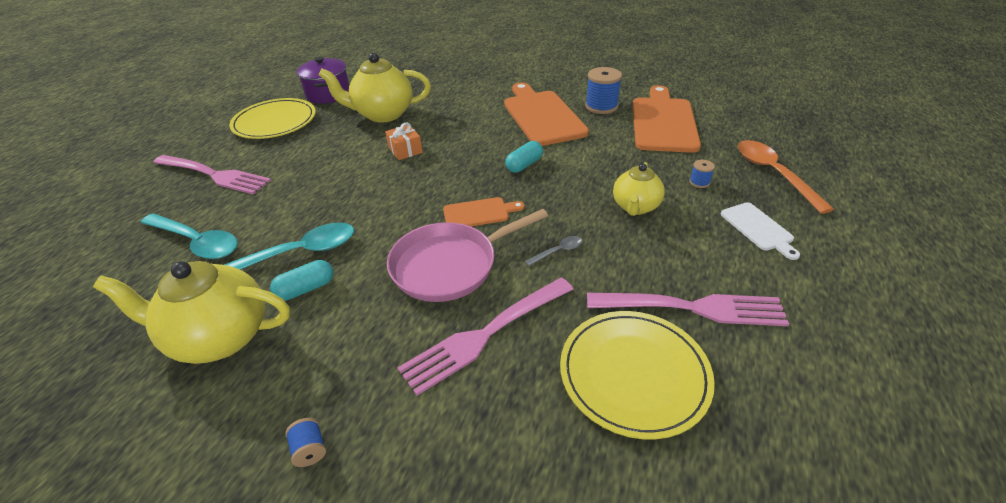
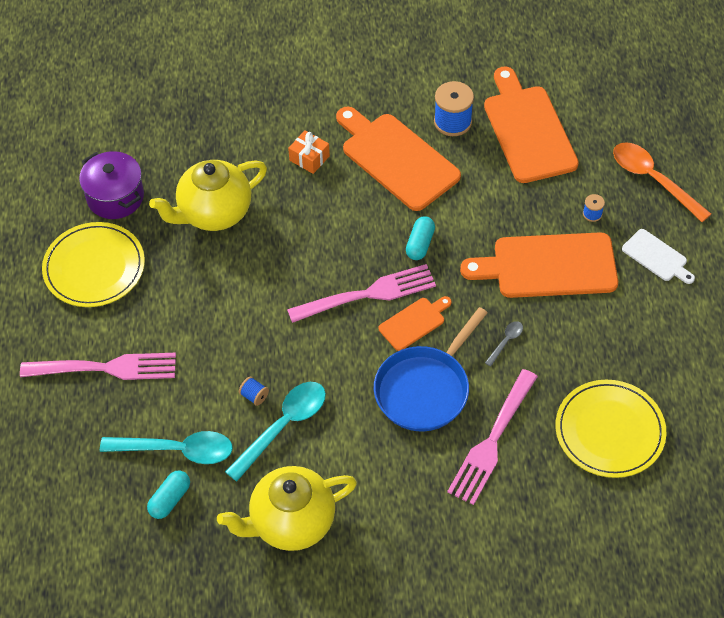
camera: 25 degrees left, 15 degrees up
turquoise capsule [270,260,333,301] -> turquoise capsule moved to [147,471,190,519]
blue spool [285,418,326,467] -> blue spool moved to [239,377,269,406]
orange gift [385,122,423,160] -> orange gift moved to [288,130,330,174]
pink pan [387,209,548,302] -> blue pan [374,307,488,431]
pink fork [587,293,789,326] -> pink fork moved to [287,264,436,323]
yellow teapot [613,162,665,216] -> orange cutting board [460,232,618,298]

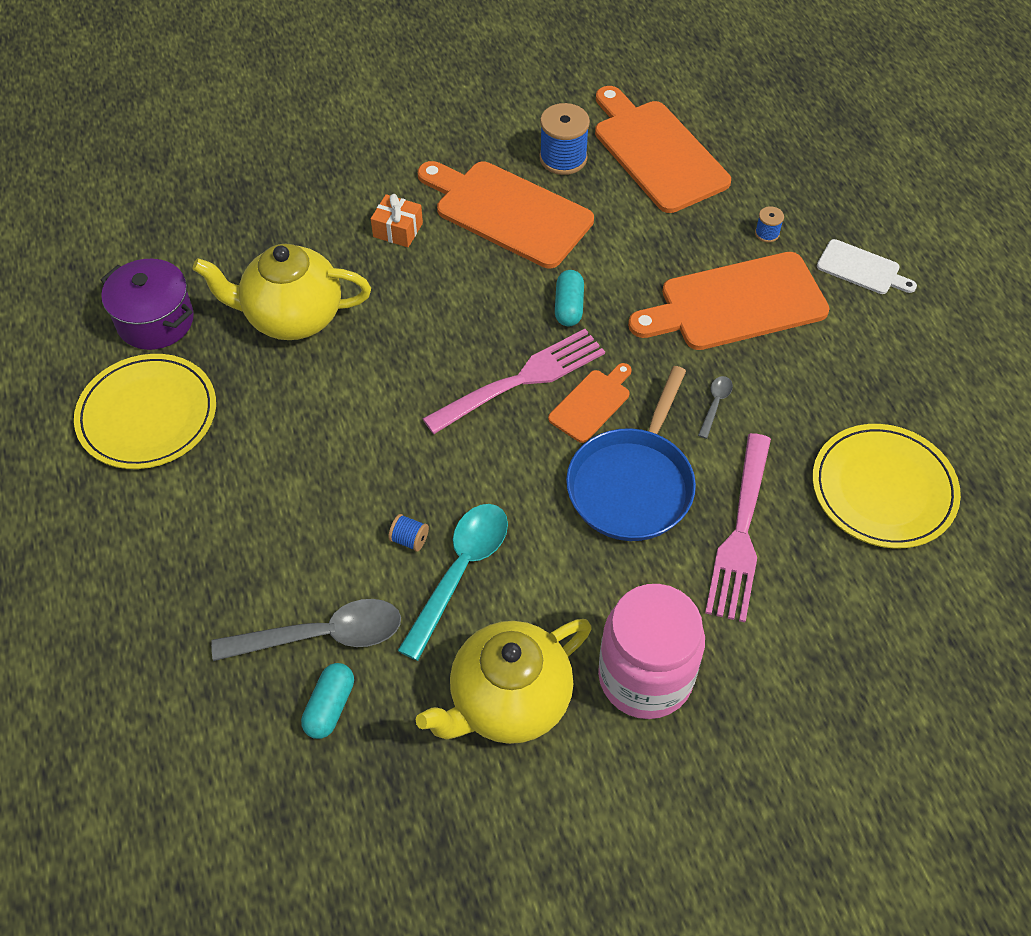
camera: 15 degrees left, 0 degrees up
pink fork [20,353,176,380] -> none
turquoise spoon [100,431,233,464] -> grey spoon [211,599,401,661]
yellow teapot [149,160,267,231] -> yellow teapot turned 45 degrees clockwise [192,244,371,340]
orange spoon [613,142,711,222] -> none
none -> pink jar [598,584,705,719]

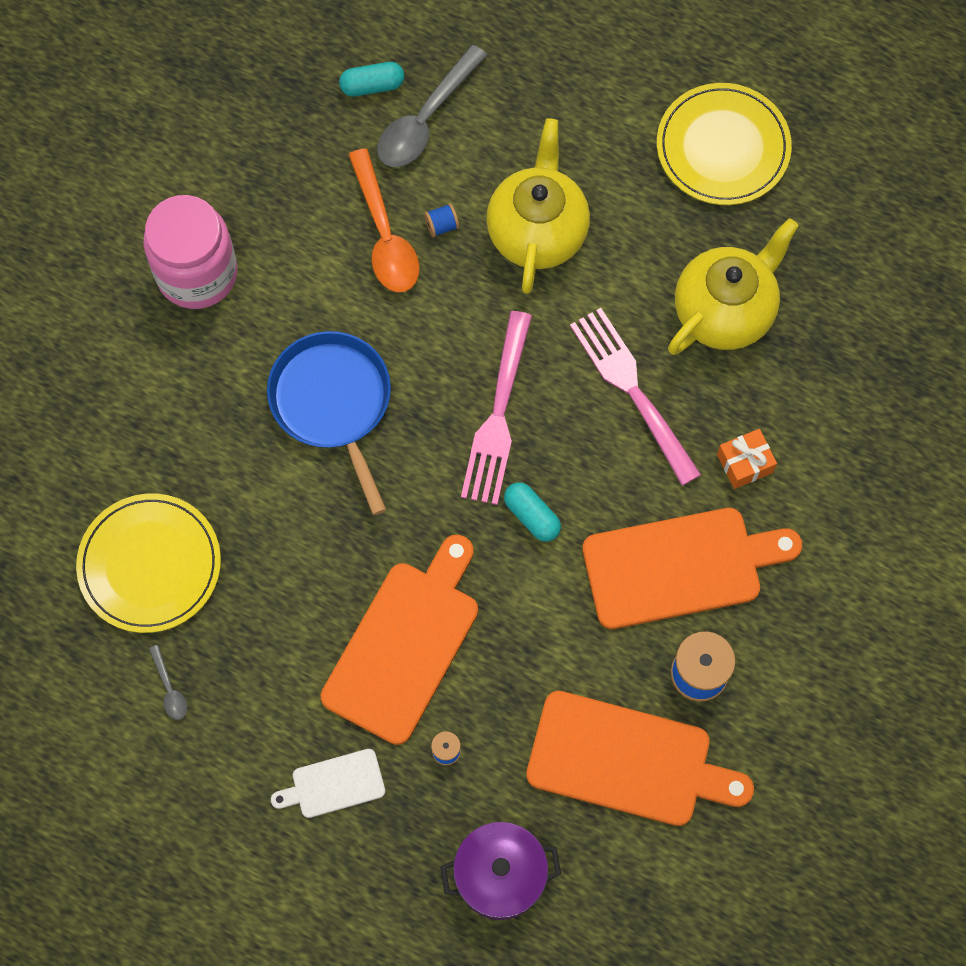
camera: 135 degrees right, 15 degrees up
purple pot [100,259,194,350] -> purple pot moved to [440,822,561,920]
turquoise capsule [301,663,354,739] -> turquoise capsule turned 75 degrees counterclockwise [339,62,404,97]
turquoise spoon [397,504,508,661] -> orange spoon [348,148,419,292]
yellow teapot [415,619,592,744] -> yellow teapot moved to [486,119,590,294]
orange cutting board [548,363,632,443] -> none
grey spoon [698,376,733,439] -> grey spoon moved to [149,645,187,720]
pink fork [705,433,771,622] -> pink fork moved to [570,308,701,486]

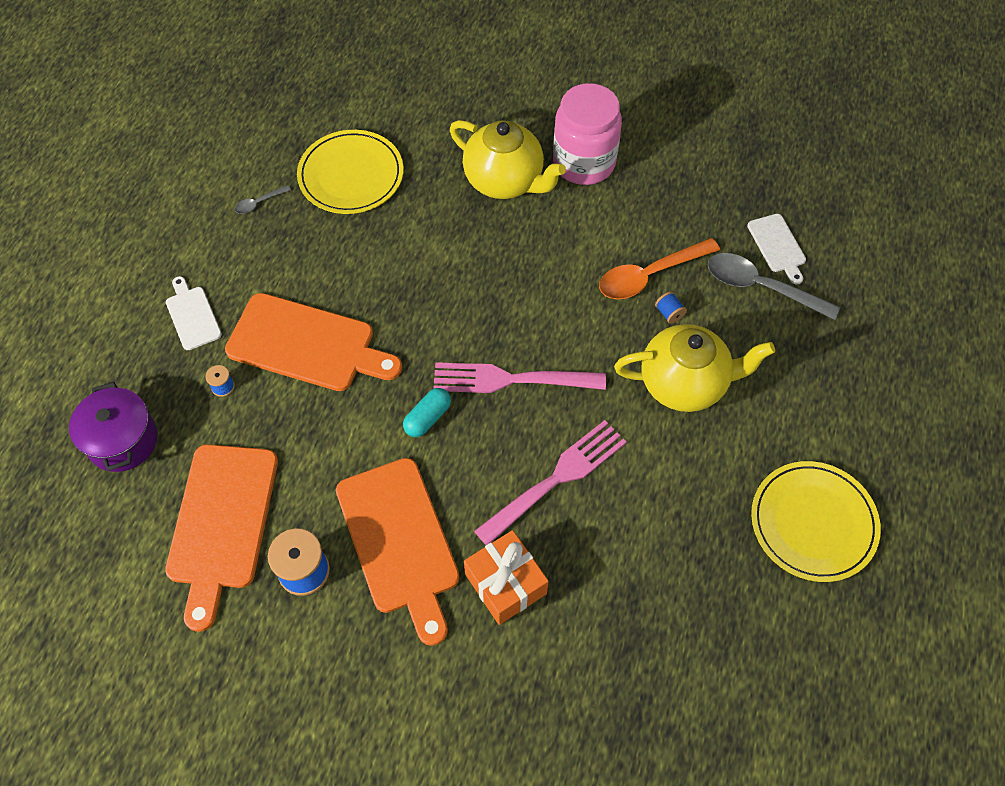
camera: 80 degrees right, 10 degrees down
blue pan [267,331,391,515] -> none
turquoise capsule [339,62,404,97] -> white cutting board [747,214,806,285]
yellow teapot [668,218,799,355] -> yellow teapot moved to [450,120,566,199]
orange gift [717,429,777,489] -> orange gift [464,530,549,625], size x1.55

